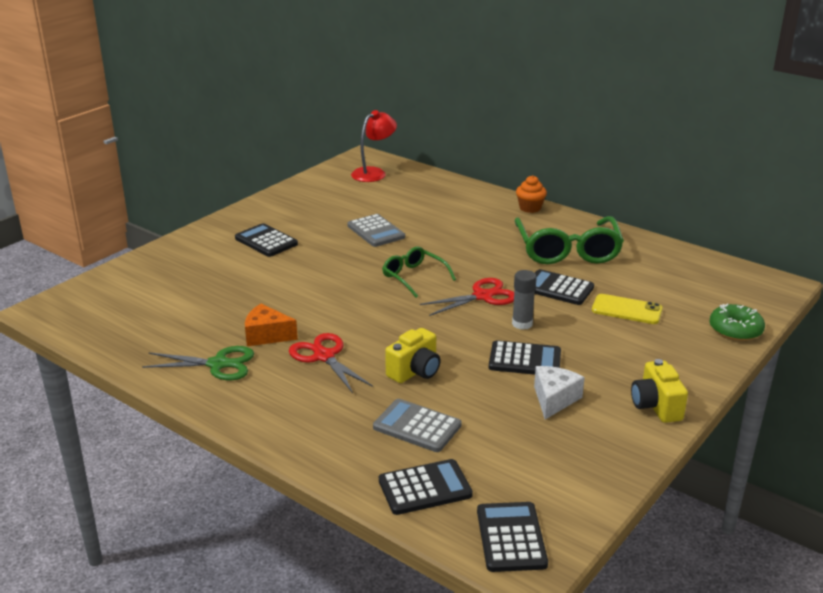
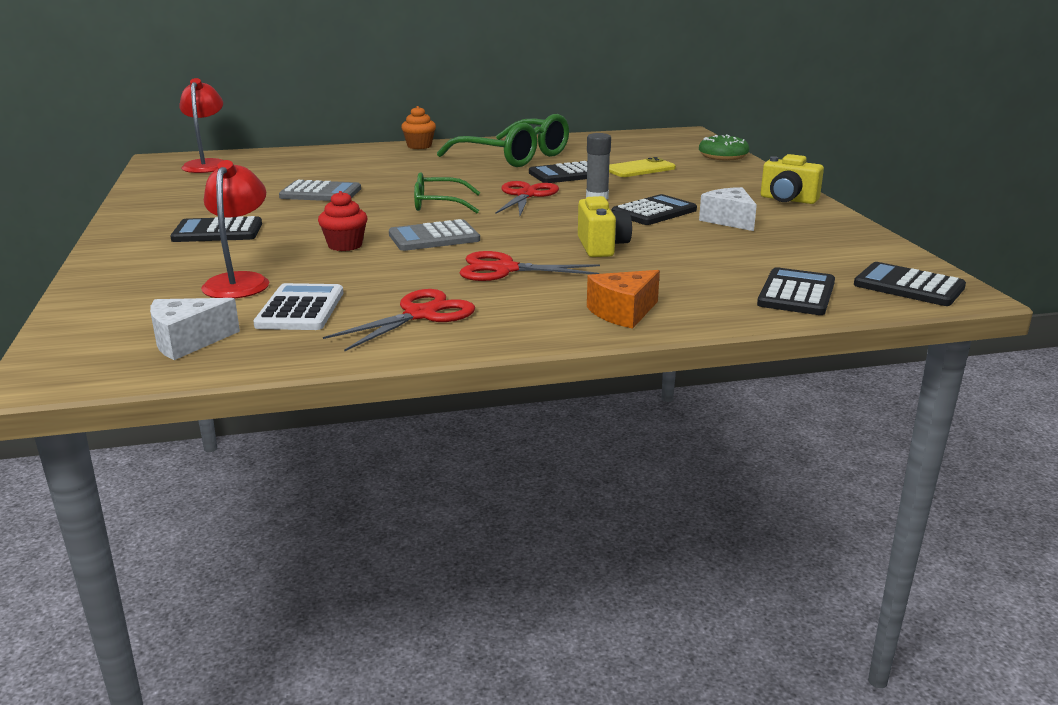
camera: 50 degrees left, 5 degrees down
green scissors [142,346,254,380] -> red scissors [323,289,475,352]
orange cheese [245,304,298,346] -> orange cheese moved to [587,270,660,329]
grey calculator [373,399,462,452] -> grey calculator moved to [389,219,480,251]
none -> white cheese [150,298,240,360]
none -> red lamp [201,160,269,299]
none -> white calculator [253,283,343,330]
none -> red cupcake [318,191,368,251]

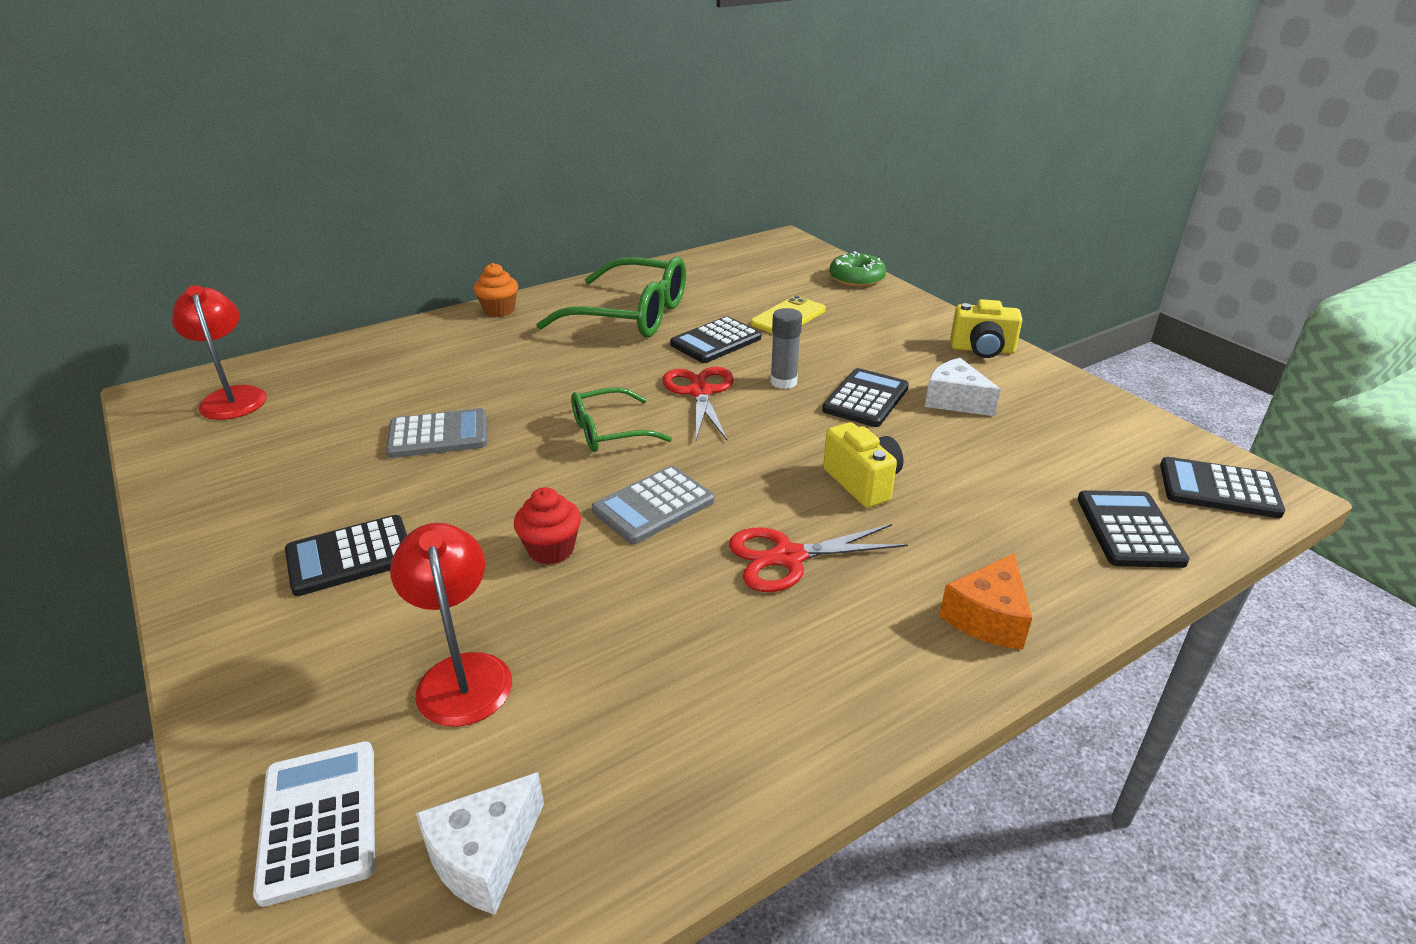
camera: 20 degrees left, 10 degrees up
white calculator [253,283,343,330] -> white calculator moved to [253,741,375,907]
red scissors [323,289,475,352] -> none

